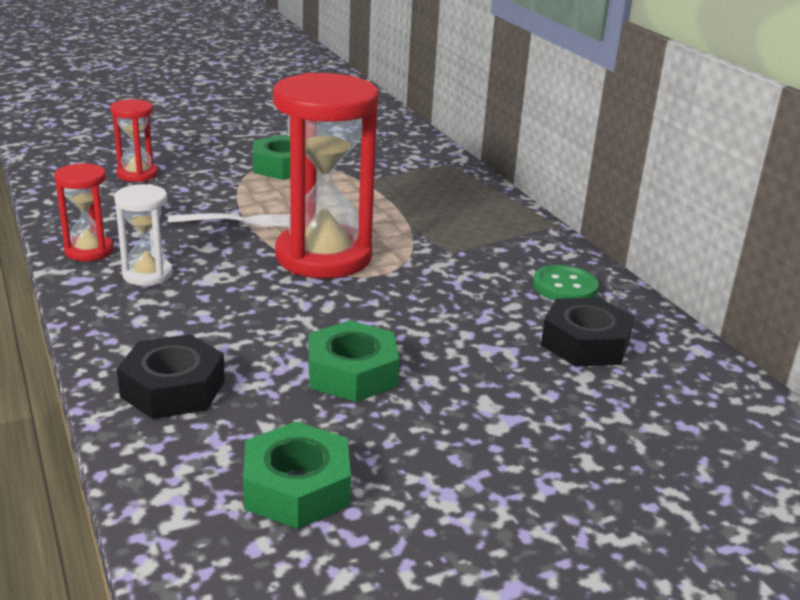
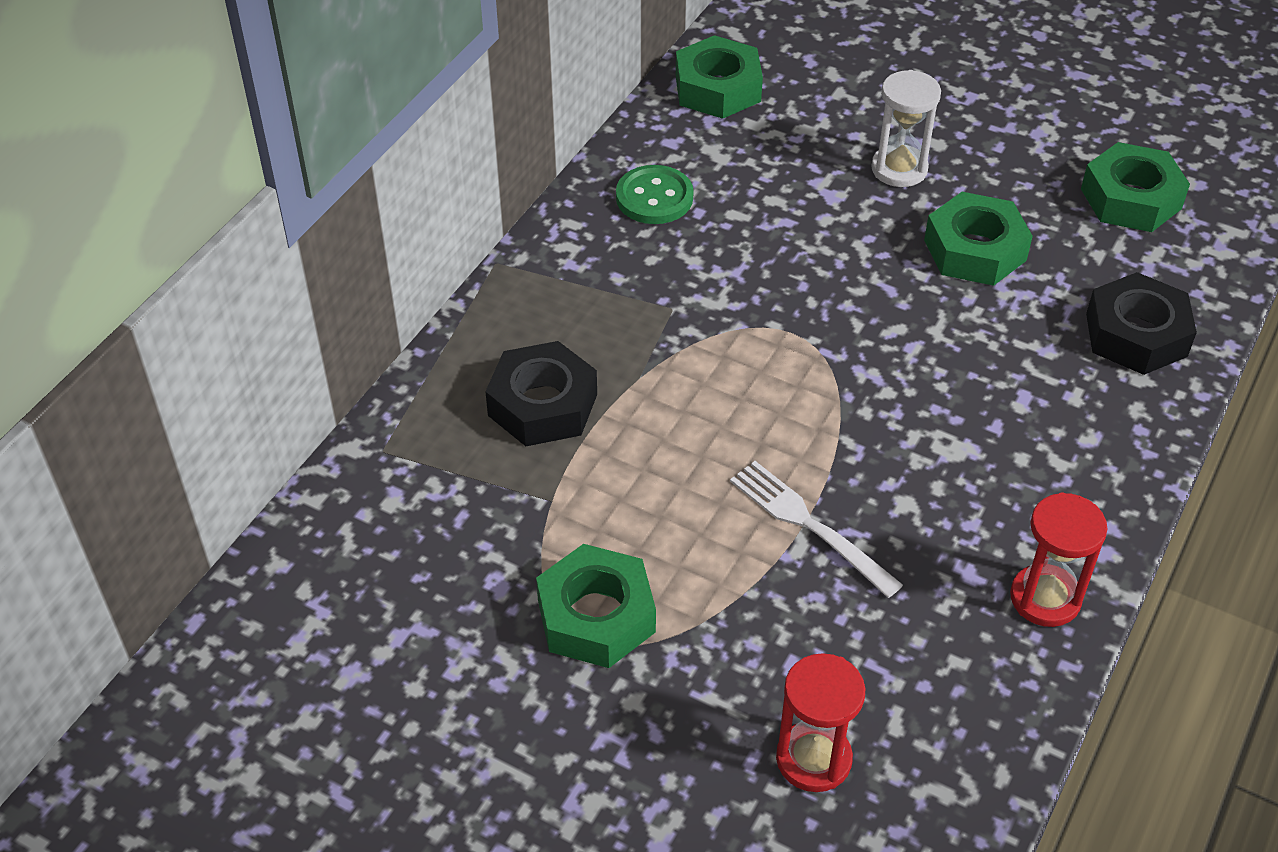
camera: 125 degrees left, 20 degrees up
white hourglass [114,184,173,286] -> white hourglass moved to [871,70,941,187]
red hourglass [273,73,379,278] -> none
black nut [541,298,634,367] -> black nut moved to [485,341,597,446]
none -> green nut [676,35,763,119]

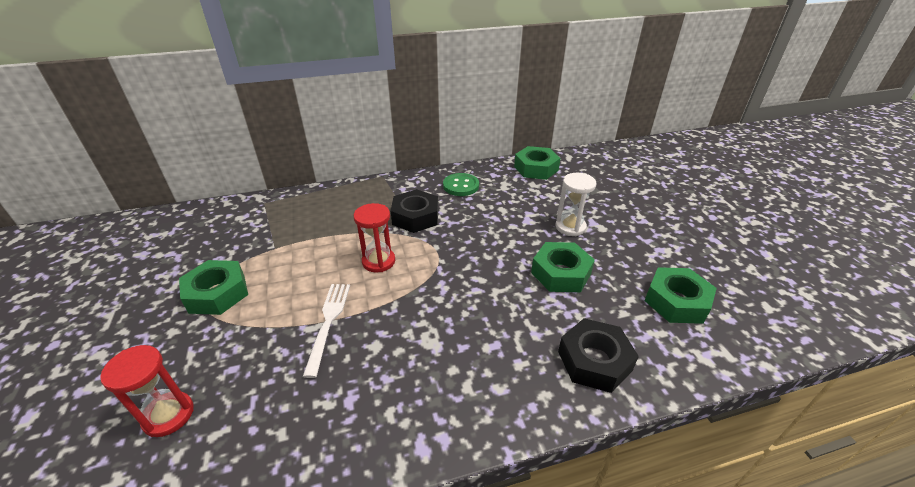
camera: 45 degrees right, 10 degrees down
black nut [485,341,597,446] -> black nut moved to [391,189,438,233]
red hourglass [1010,492,1108,627] -> red hourglass moved to [354,203,395,273]

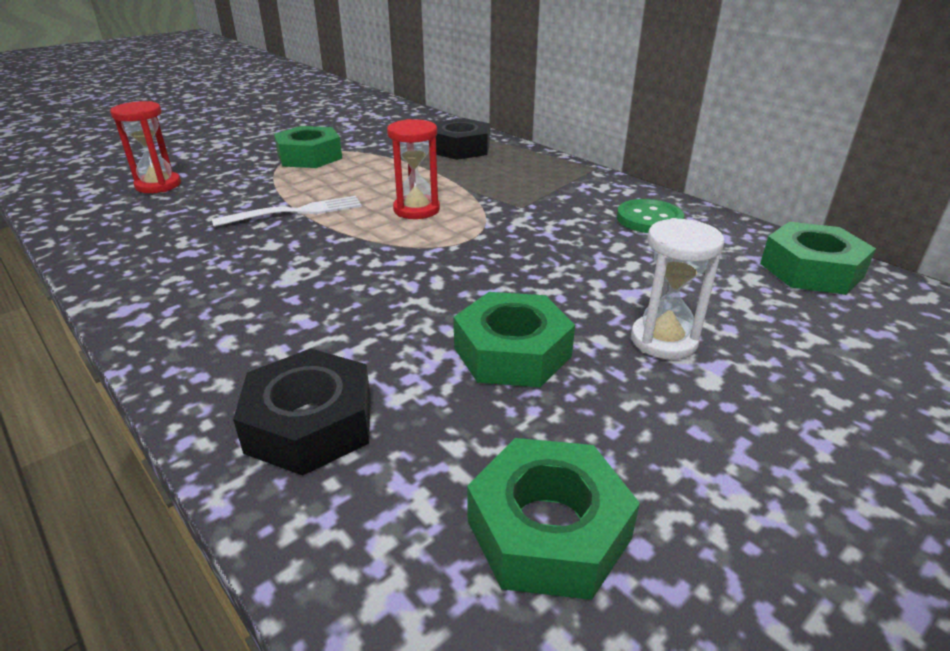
camera: 65 degrees right, 5 degrees down
black nut [391,189,438,233] -> black nut moved to [434,118,490,160]

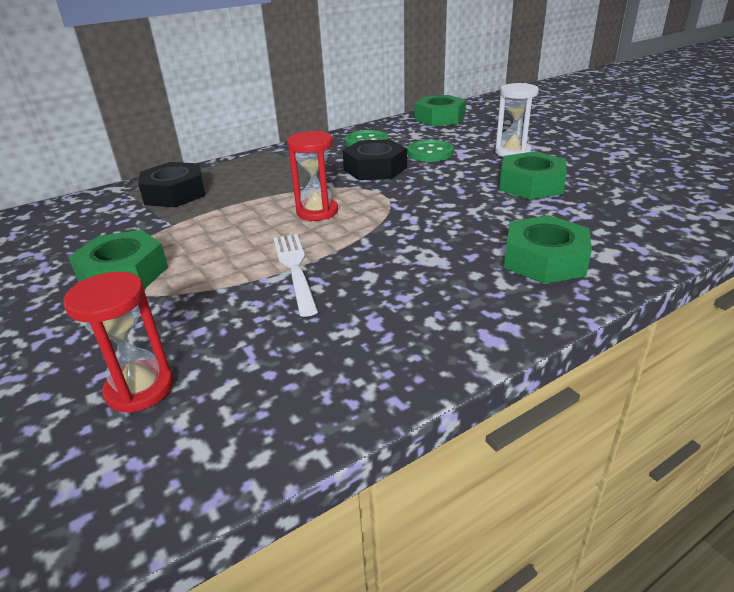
camera: 80 degrees left, 0 degrees up
black nut [233,348,371,476] -> black nut moved to [342,139,407,180]
green nut [467,438,640,600] -> green nut moved to [504,215,592,284]
none -> green button [407,140,454,162]

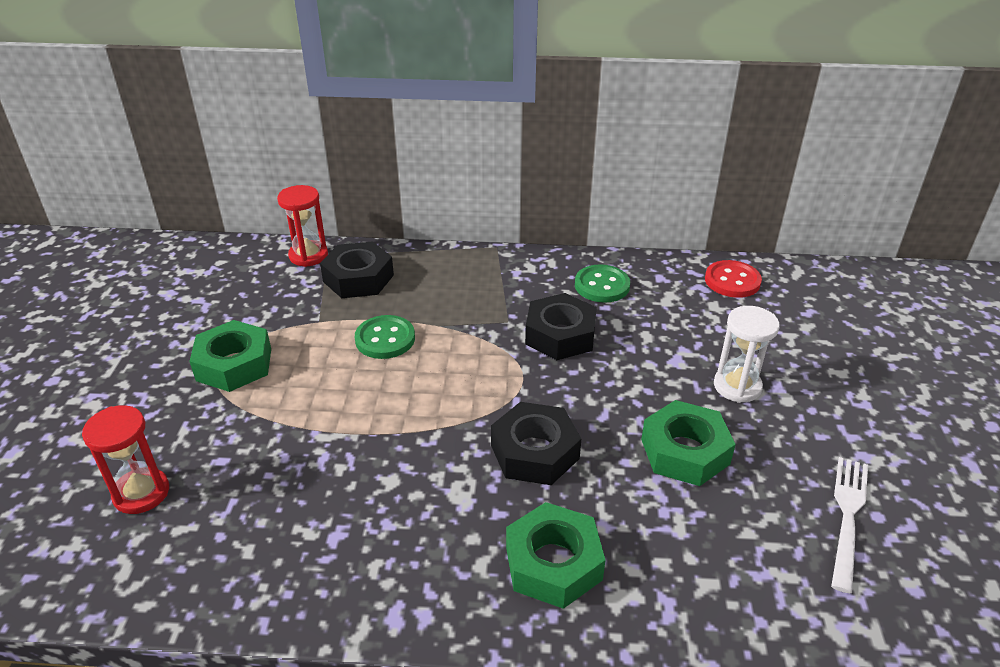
camera: 35 degrees right, 5 degrees up
white fork [274,234,318,317] -> white fork moved to [831,457,868,593]
red hourglass [287,131,338,221] -> red hourglass moved to [277,185,328,267]
green button [407,140,454,162] -> green button moved to [355,315,415,359]
green nut [415,95,466,126] -> red button [705,260,762,298]
none -> black nut [491,402,581,485]

